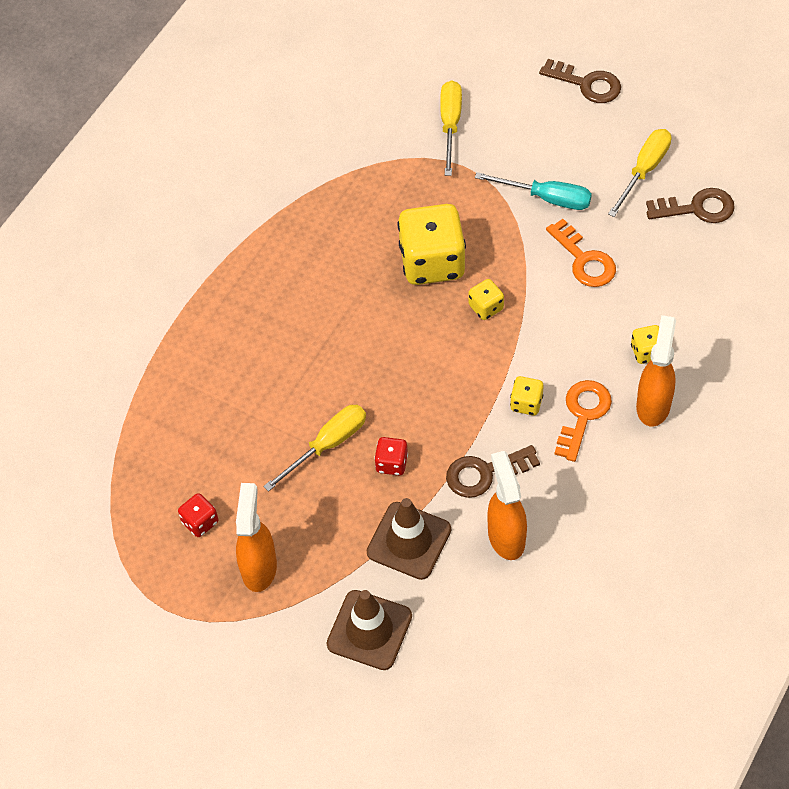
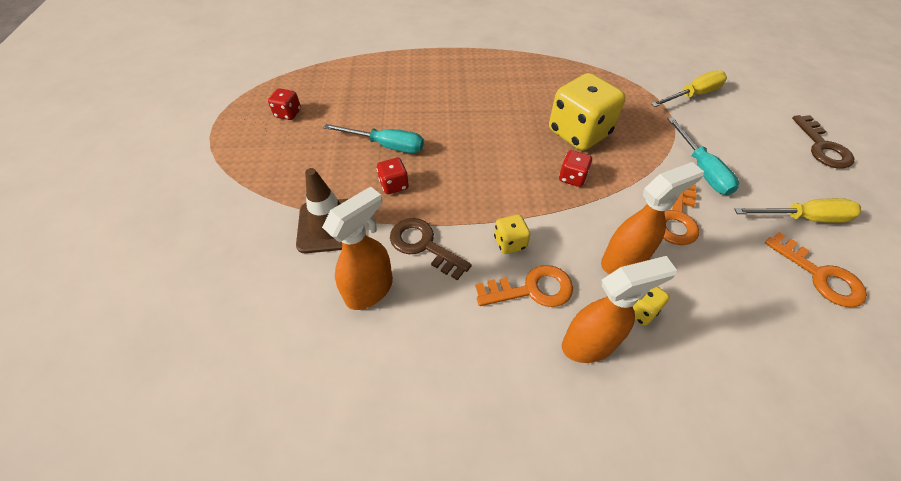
camera: 55 degrees right, 5 degrees down
orange spray bottle [236,483,277,592] -> orange spray bottle moved to [601,162,704,274]
yellow screwdriver [263,405,366,492] -> turquoise screwdriver [323,124,424,153]
brown traffic cone [327,590,412,670] -> none
yellow dice [468,279,504,320] -> red dice [559,150,592,187]
brown key [646,188,735,223] -> orange key [765,232,867,307]

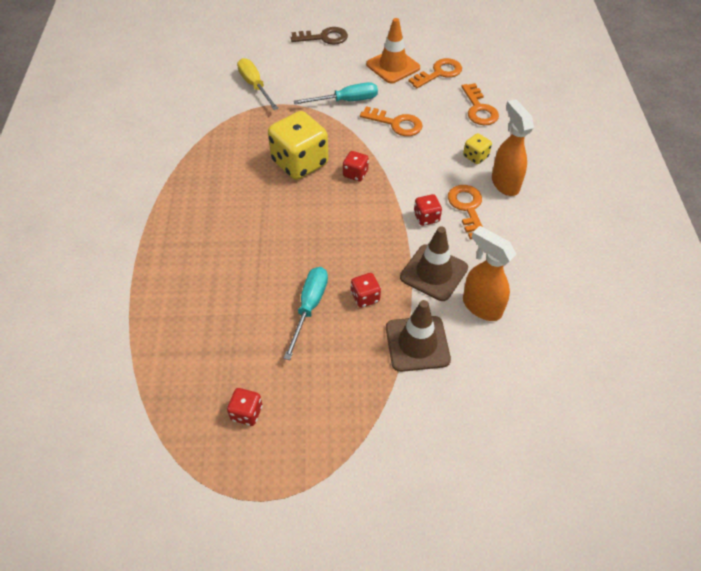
camera: 90 degrees left, 0 degrees up
brown key [390,218,472,281] -> brown traffic cone [400,227,468,301]
yellow dice [494,214,530,254] -> red dice [414,194,442,226]
orange spray bottle [601,162,704,274] -> none
yellow screwdriver [734,198,861,223] -> orange traffic cone [366,18,420,83]
none -> orange key [461,83,499,125]

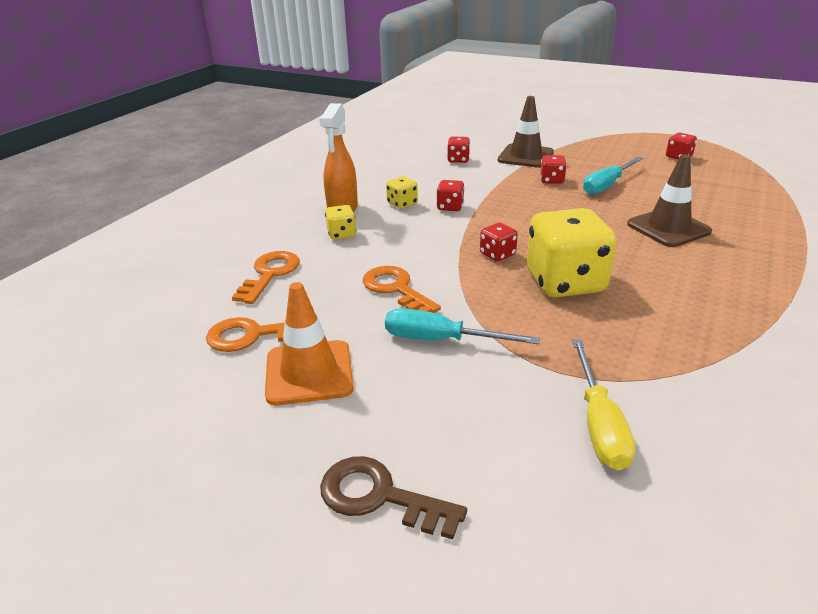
camera: 150 degrees left, 20 degrees down
brown traffic cone [400,227,468,301] -> brown traffic cone moved to [627,154,712,247]
orange key [448,185,483,240] -> yellow dice [386,176,418,209]
orange spray bottle [463,226,517,321] -> red dice [447,137,470,163]

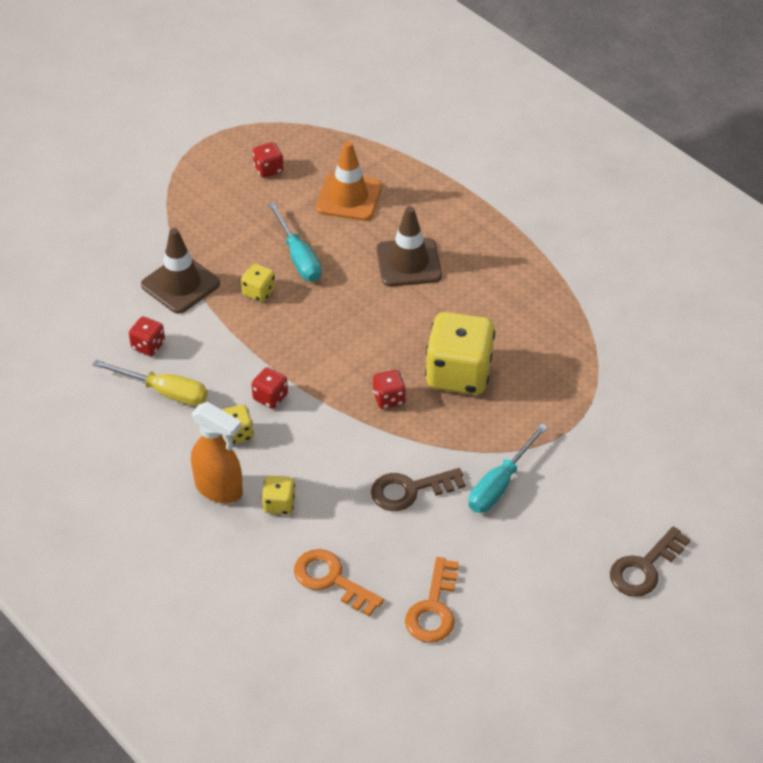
camera: 70 degrees left, 15 degrees up
orange traffic cone [265,282,354,405] -> orange traffic cone moved to [316,141,382,221]
orange key [363,266,441,313] -> brown key [371,468,466,511]
red dice [540,155,567,184] -> yellow dice [241,263,275,302]
yellow screwdriver [572,339,635,470] -> yellow screwdriver moved to [93,360,208,406]

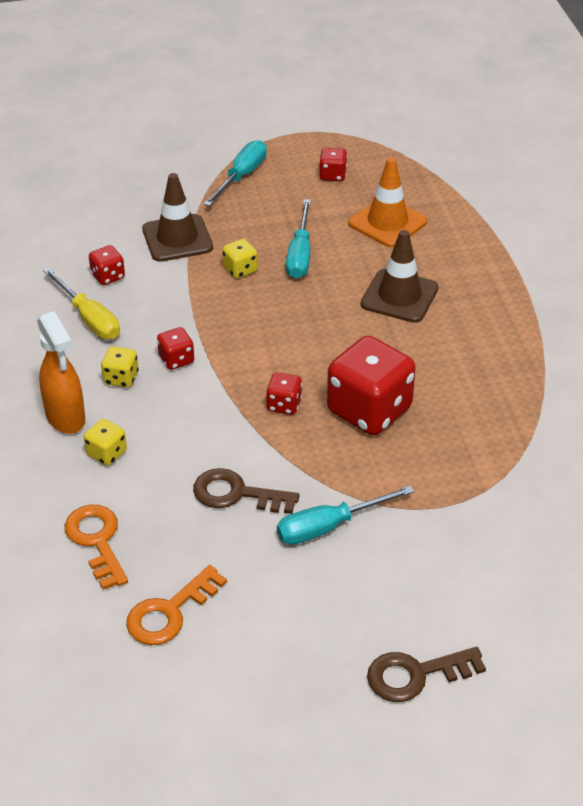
camera: 30 degrees right, 5 degrees down
yellow dice [425,312,495,395] -> red dice [327,336,416,435]
none -> turquoise screwdriver [203,140,267,206]

